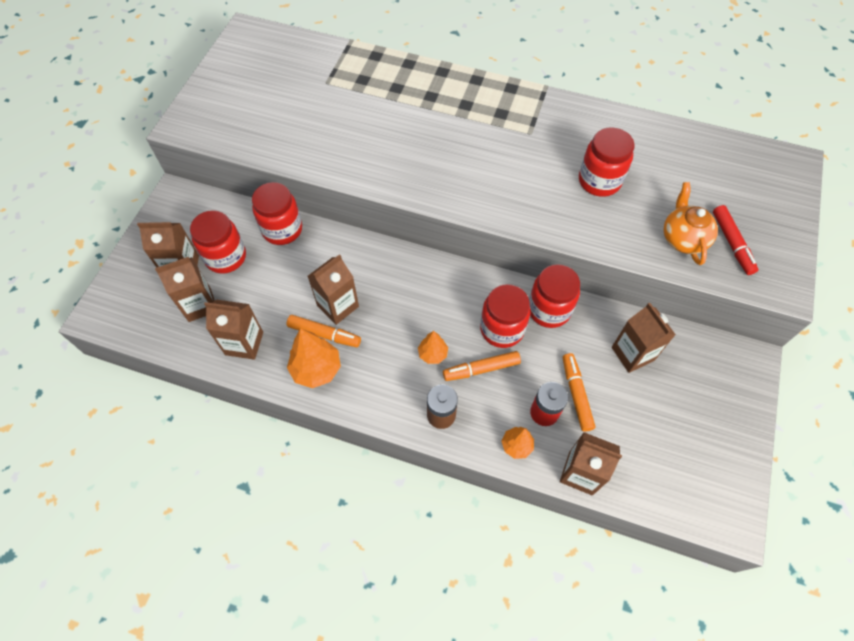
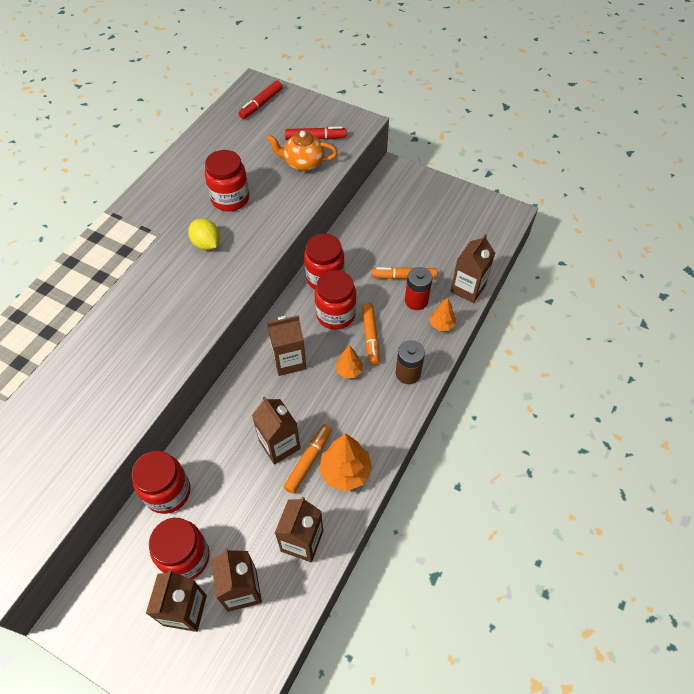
camera: 80 degrees left, 5 degrees down
brown carton [612,303,676,373] -> brown carton moved to [267,315,306,376]
none -> yellow lemon [188,218,220,250]
none -> red marker [238,81,283,119]

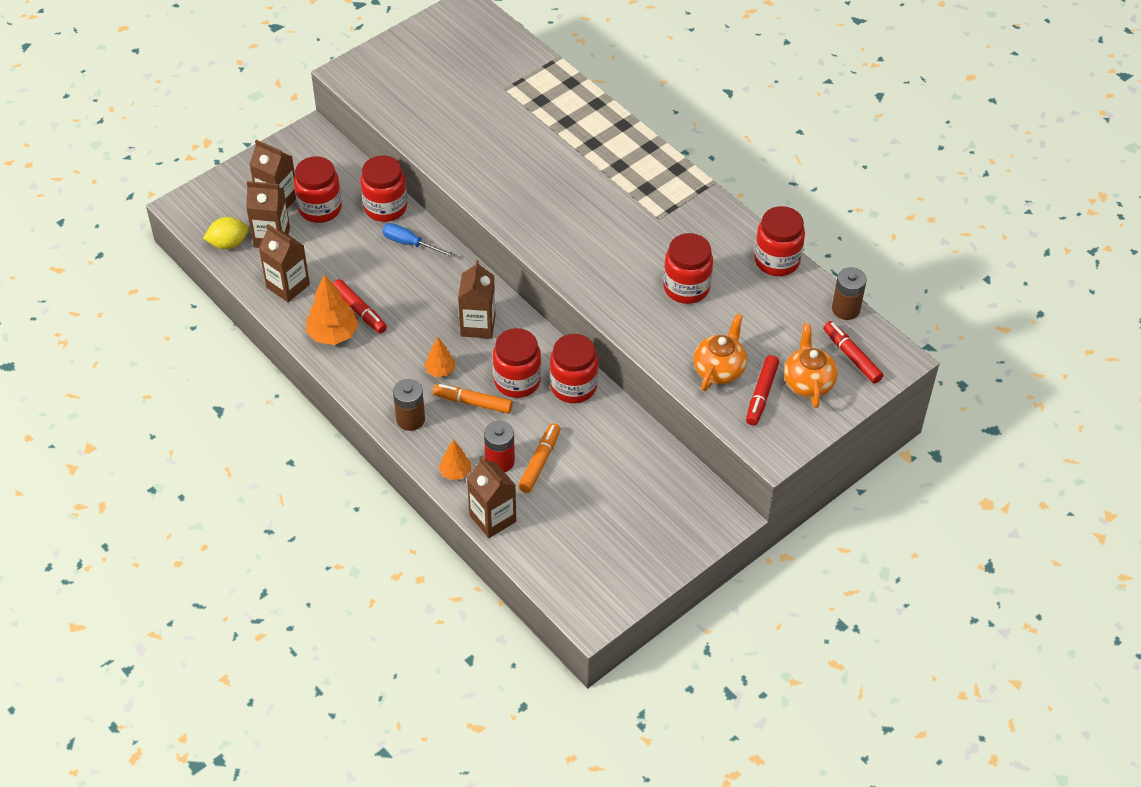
camera: 110 degrees right, 5 degrees down
yellow lemon [188,218,220,250] -> yellow lemon moved to [203,217,249,249]
brown carton [252,396,301,465] -> none
orange marker [283,424,332,494] -> red marker [333,279,387,333]
none -> blue screwdriver [382,223,455,258]
none -> red jar [754,206,805,276]
none -> orange teapot [784,324,838,408]
none -> brown battery [832,267,867,320]

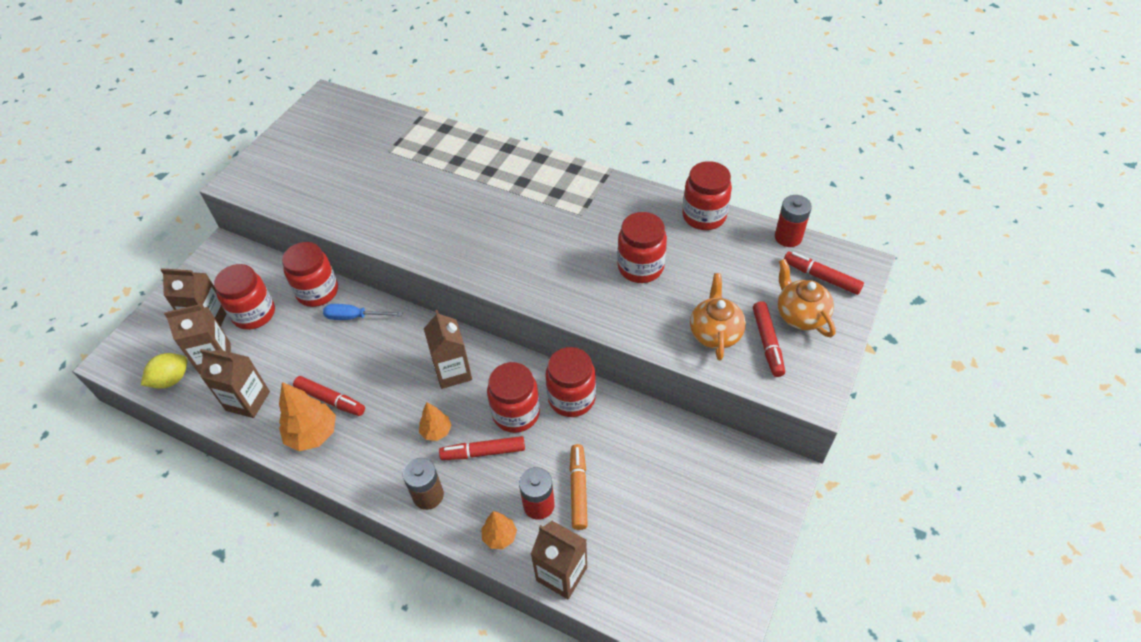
camera: 20 degrees left, 0 degrees up
orange marker [433,384,513,413] -> red marker [439,436,525,460]
brown battery [832,267,867,320] -> red battery [775,195,812,247]

